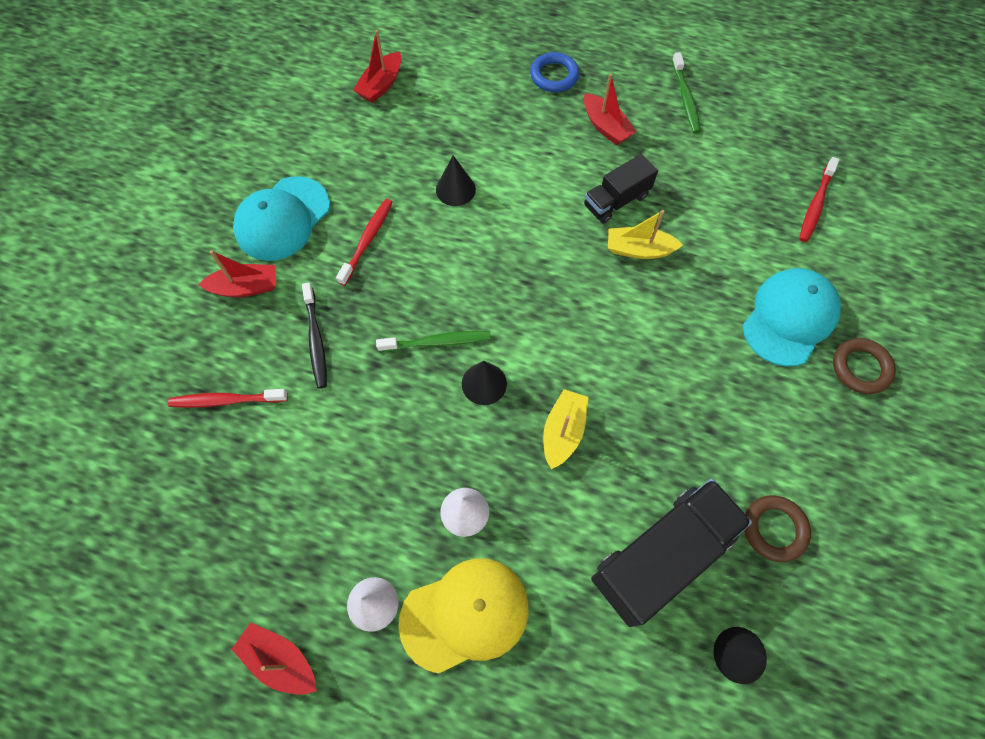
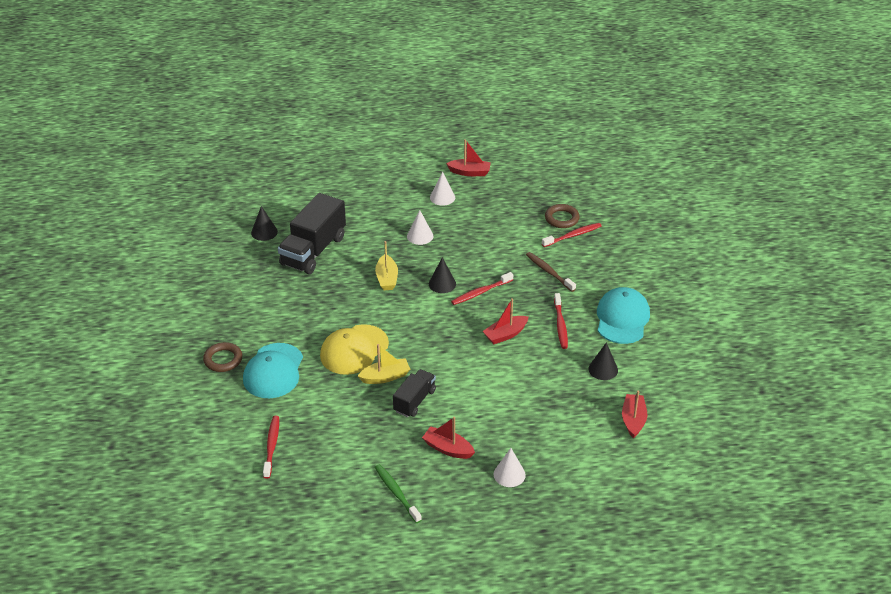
camera: 155 degrees right, 25 degrees down
red boat [198,250,276,297] -> red boat moved to [483,298,528,344]
black toothbrush [302,283,327,388] -> brown toothbrush [526,252,576,292]
green toothbrush [376,331,491,352] -> red toothbrush [451,272,513,305]
yellow cap [399,558,529,674] -> yellow cap moved to [320,324,389,375]
black cone [436,155,476,206] -> black cone moved to [588,342,618,380]
blue ring [530,52,579,92] -> white cone [494,448,526,487]
brown ring [744,496,811,562] -> brown ring moved to [545,204,580,228]

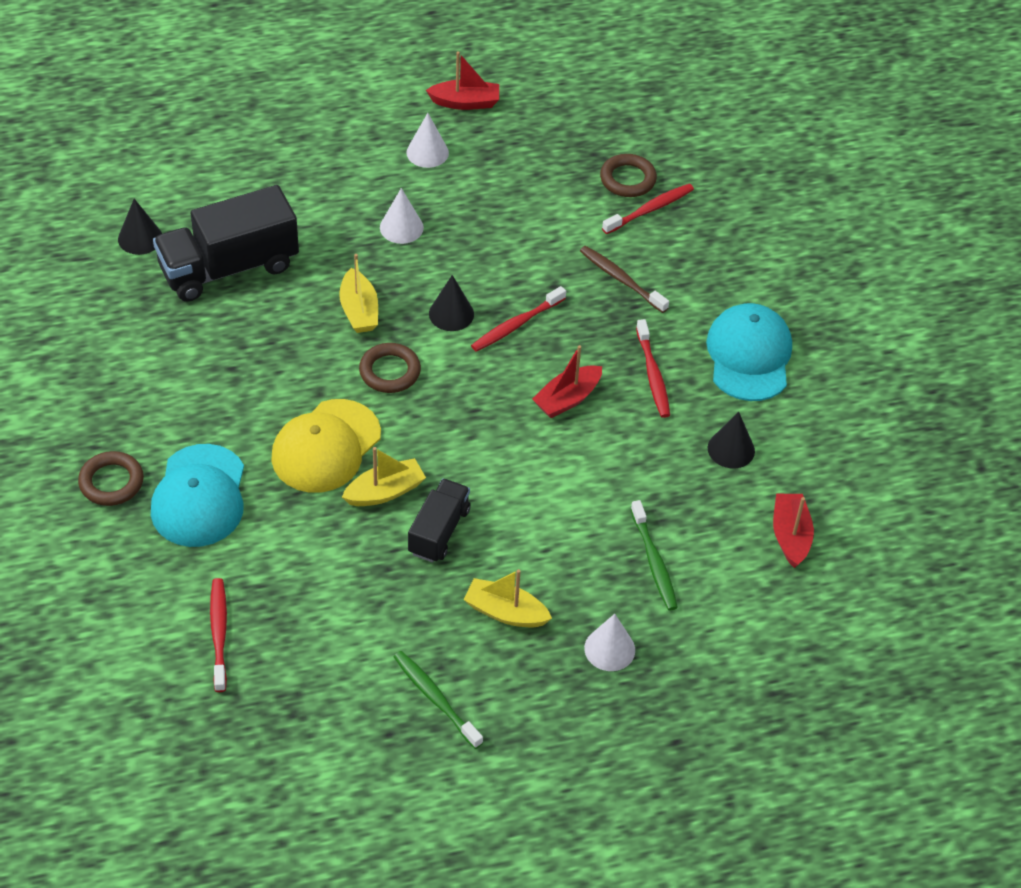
camera: 10 degrees left, 10 degrees up
black truck [278,193,346,274] -> black truck turned 45 degrees clockwise [153,185,299,302]
red boat [422,417,475,459] -> yellow boat [463,569,552,627]
none -> brown ring [359,343,421,393]
none -> green toothbrush [631,500,678,610]

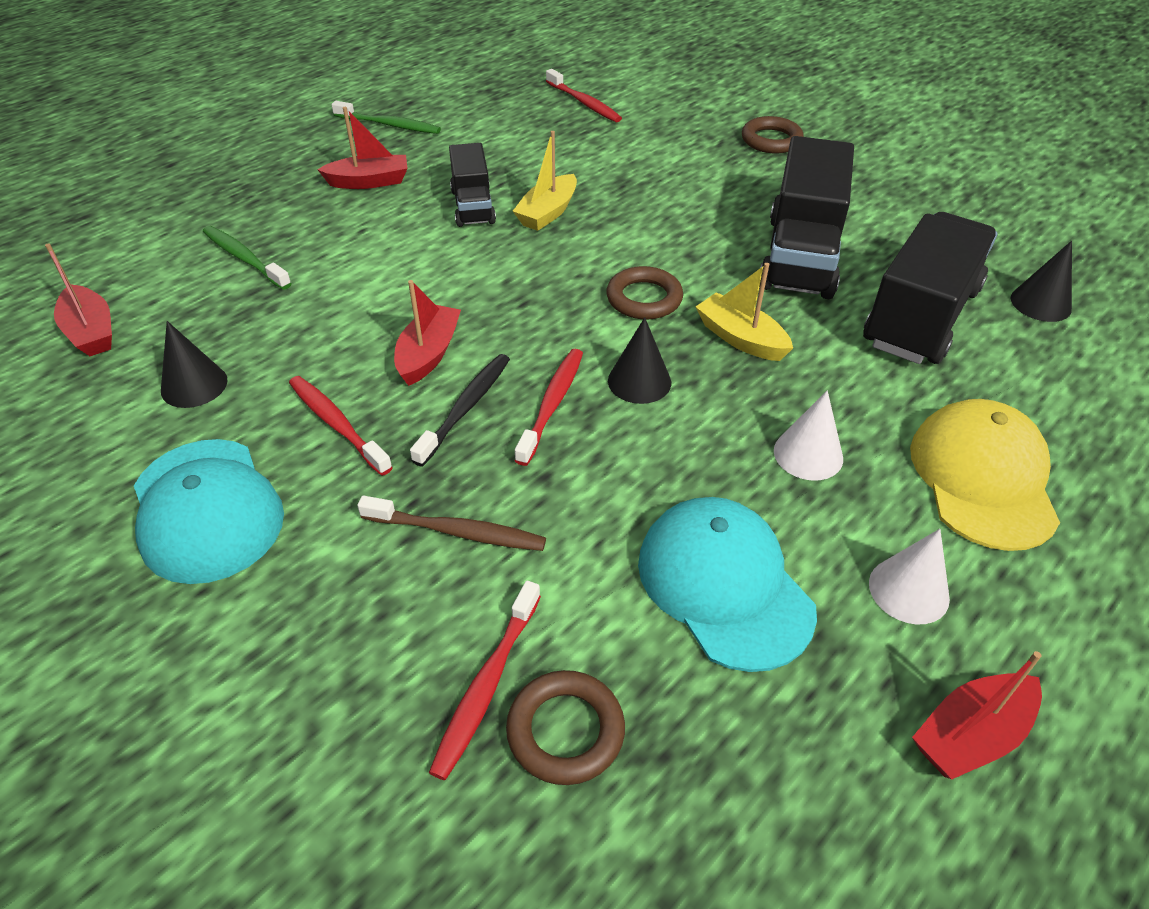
camera: 150 degrees right, 5 degrees down
turquoise cap [151,444,244,547] -> turquoise cap moved to [638,497,817,672]
yellow cap [271,399,381,493] -> yellow cap moved to [910,399,1060,551]
yellow boat [463,569,552,627] -> red boat [317,107,408,189]
white cone [584,614,635,671] -> none
none -> black toothbrush [410,354,510,467]
none -> black truck [760,136,854,299]

